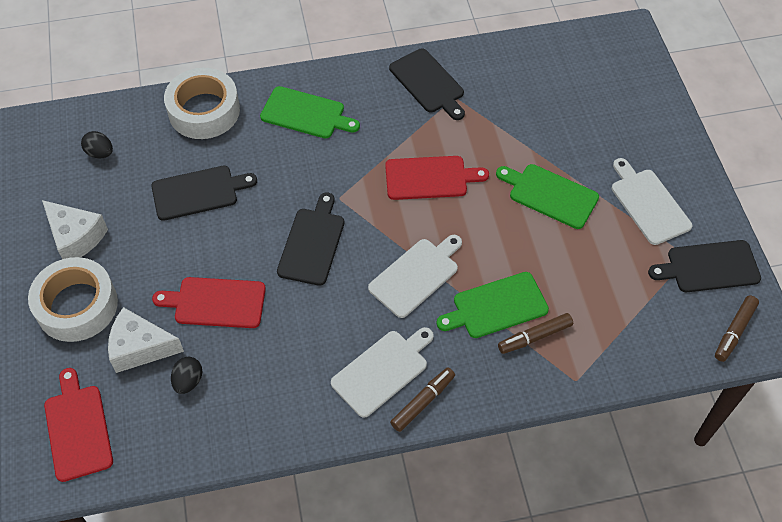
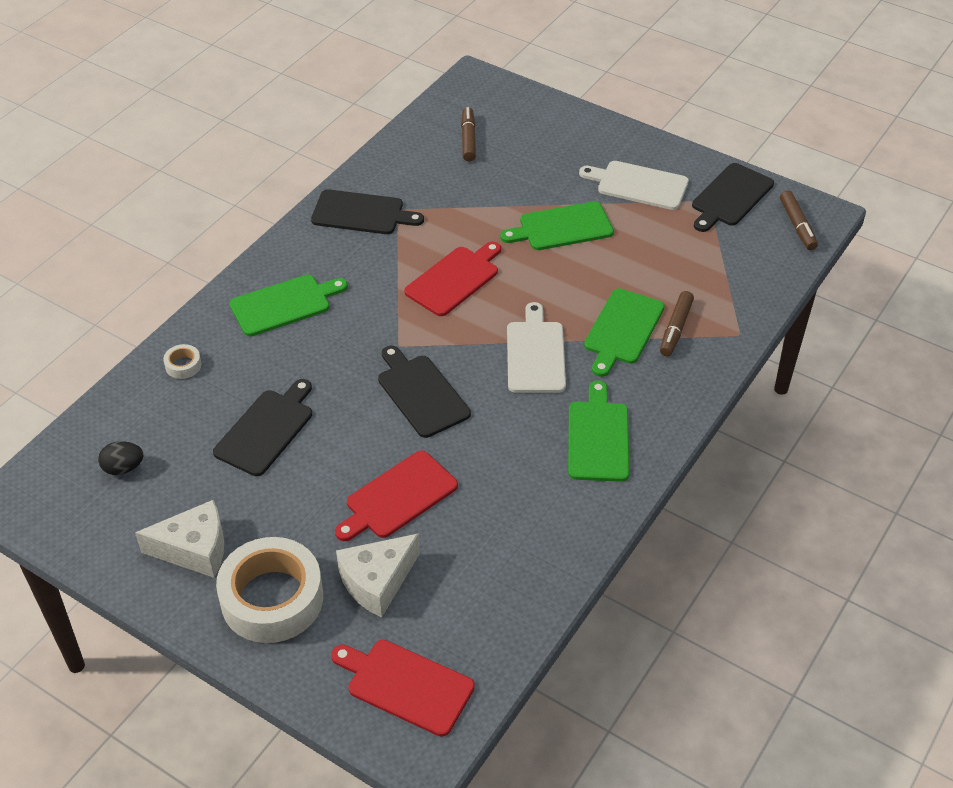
camera: 45 degrees left, 10 degrees down
white tape [164,68,240,139] -> white tape [163,344,201,379], size x0.40
black egg [171,357,203,394] -> none
white cutting board [331,327,434,418] -> green cutting board [568,380,630,482]
brown marker [390,367,455,432] -> brown marker moved to [461,107,476,162]

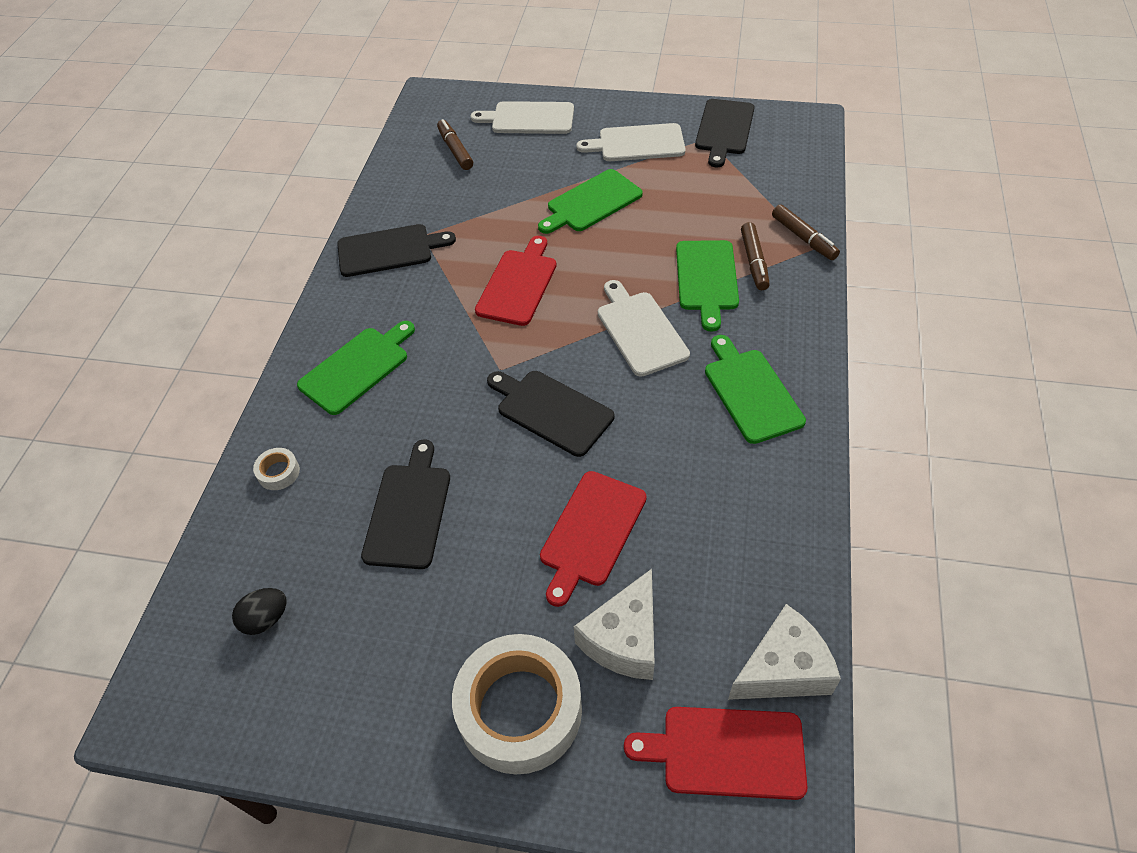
camera: 20 degrees left, 5 degrees up
white cheese [135,500,224,578] -> white cheese moved to [728,604,841,700]
brown marker [780,191,818,250] -> brown marker moved to [772,204,840,260]
none -> white cutting board [470,101,574,134]

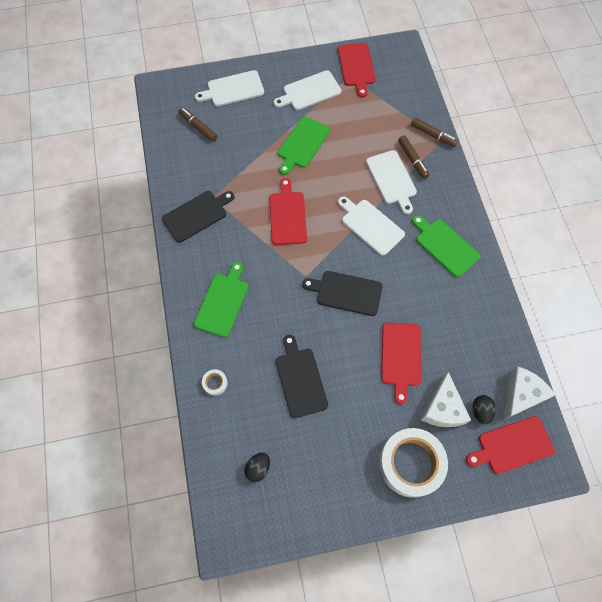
camera: 25 degrees left, 15 degrees up
green cutting board [676,240,739,332] -> white cutting board [366,150,417,214]
black cutting board [695,99,755,167] -> red cutting board [338,43,376,98]
none -> black egg [473,395,496,425]

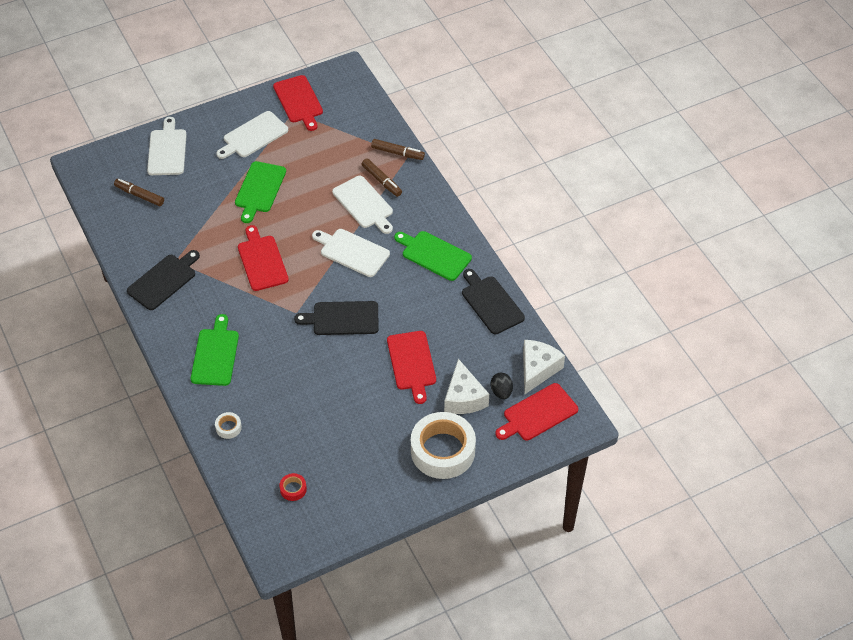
camera: 15 degrees left, 15 degrees down
white cutting board [195,70,264,106] -> white cutting board turned 120 degrees clockwise [147,117,187,175]
black egg [244,453,270,482] -> red tape [279,473,307,501]
black cutting board [276,335,328,418] -> black cutting board moved to [462,269,525,334]

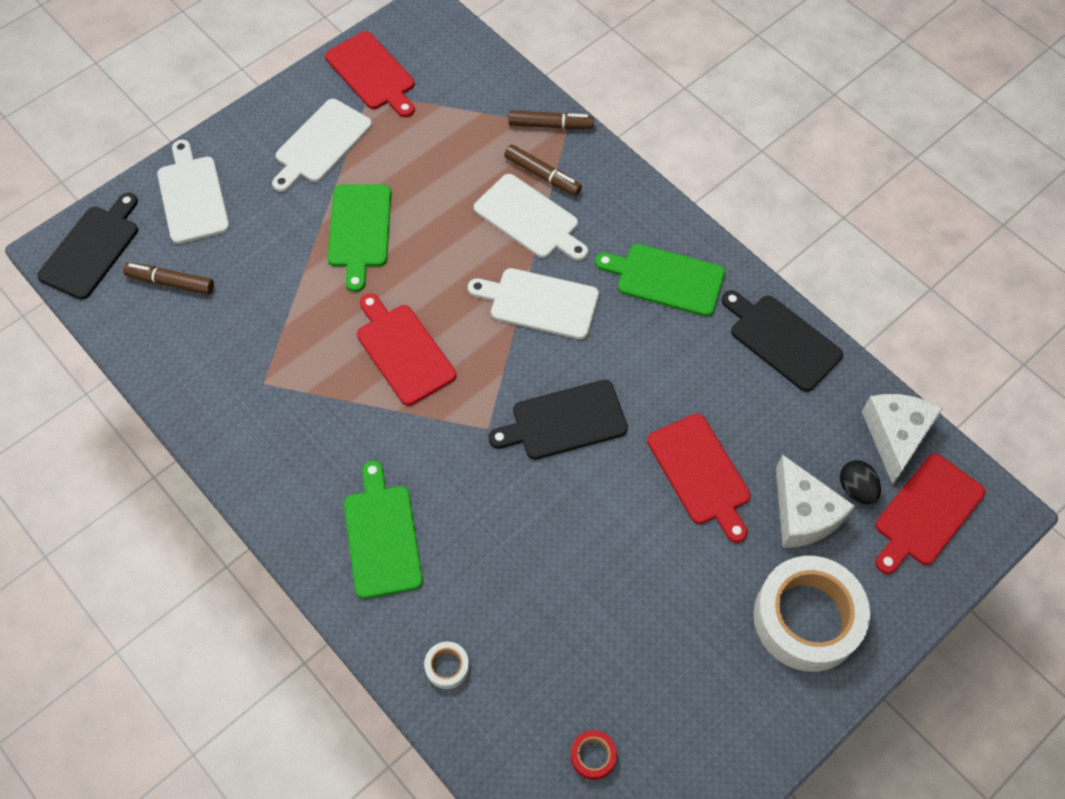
camera: 15 degrees left, 10 degrees up
black cutting board [127,250,200,310] -> black cutting board moved to [37,193,138,300]

